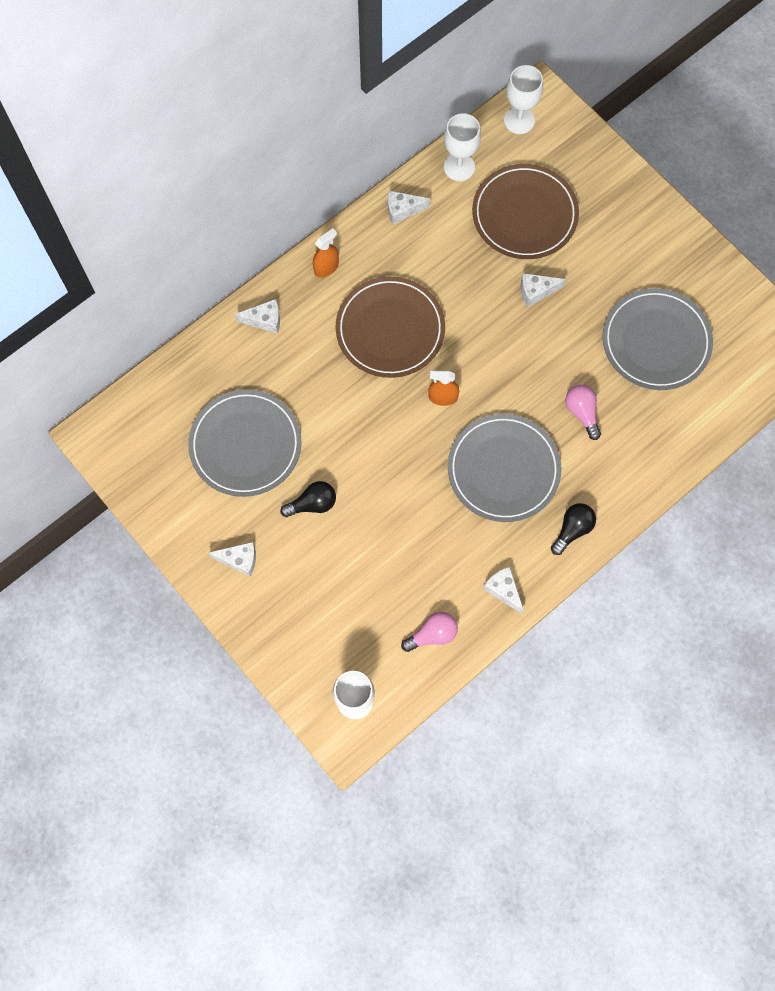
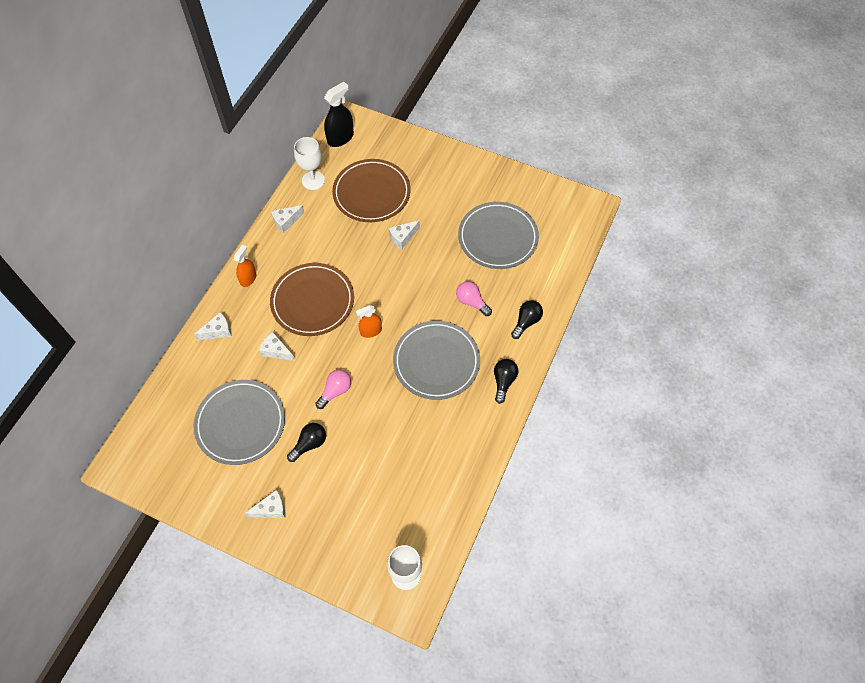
camera: 25 degrees left, 10 degrees down
pink light bulb [401,612,458,652] -> pink light bulb moved to [315,370,351,409]
white cheese [483,566,524,614] -> white cheese moved to [259,331,295,361]
white goblet [504,65,543,134] -> black spray bottle [324,82,354,147]
none -> black light bulb [511,300,543,339]

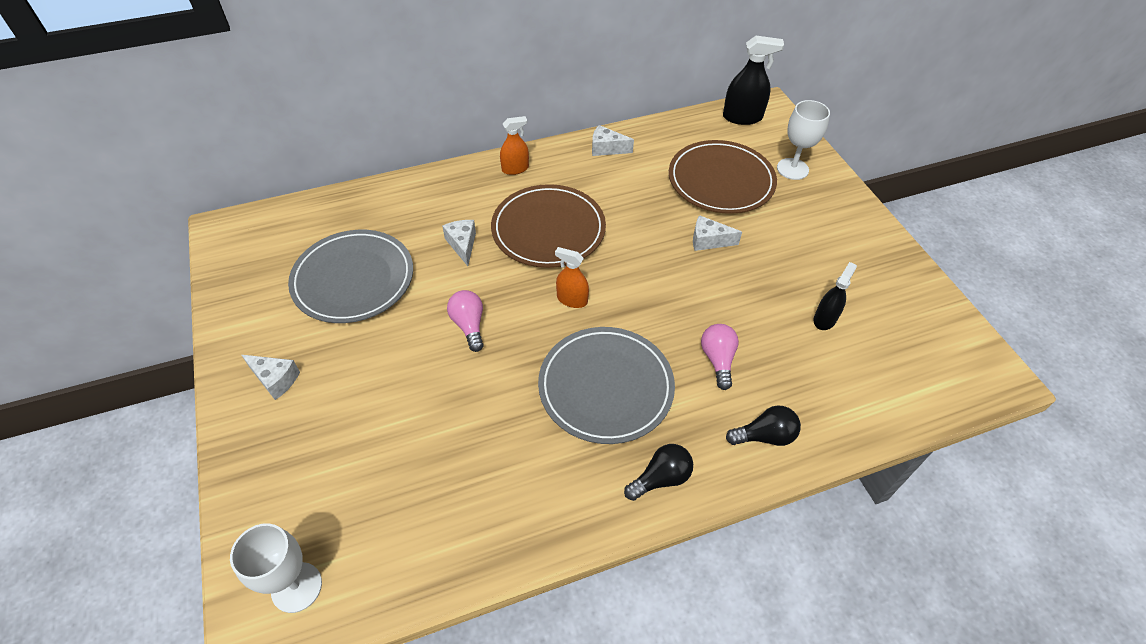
camera: 45 degrees right, 10 degrees down
white cheese [194,312,232,340] -> none
black light bulb [287,423,326,462] -> none
white goblet [294,137,325,190] -> white goblet moved to [777,100,830,180]
pink light bulb [315,370,351,409] -> pink light bulb turned 105 degrees counterclockwise [447,290,484,352]
grey plate [458,202,539,269] -> black spray bottle [814,262,857,330]

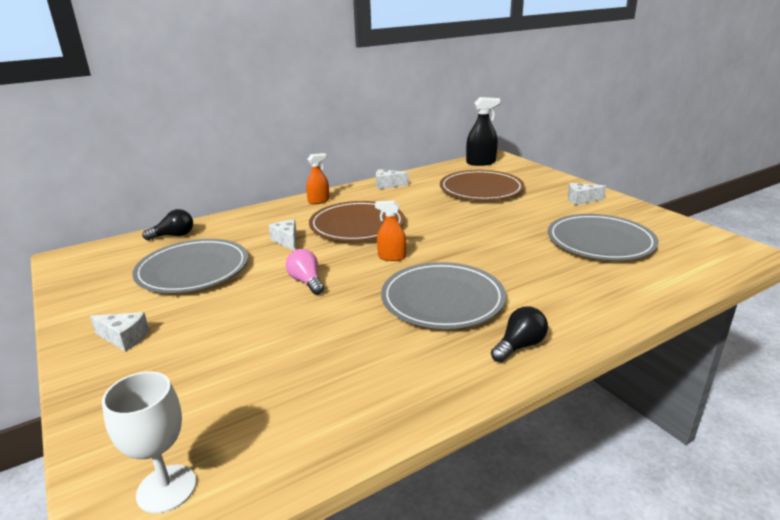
camera: 10 degrees left, 25 degrees down
white cheese [693,215,742,251] -> white cheese moved to [568,183,606,205]
pink light bulb [701,324,739,390] -> none
black light bulb [726,405,801,446] -> black light bulb moved to [142,209,193,240]
white goblet [777,100,830,180] -> none
black spray bottle [814,262,857,330] -> grey plate [548,214,659,260]

